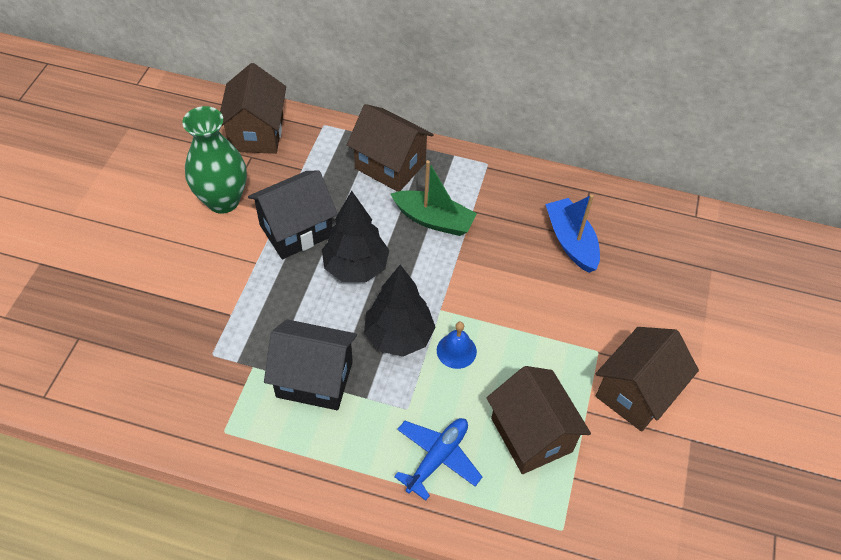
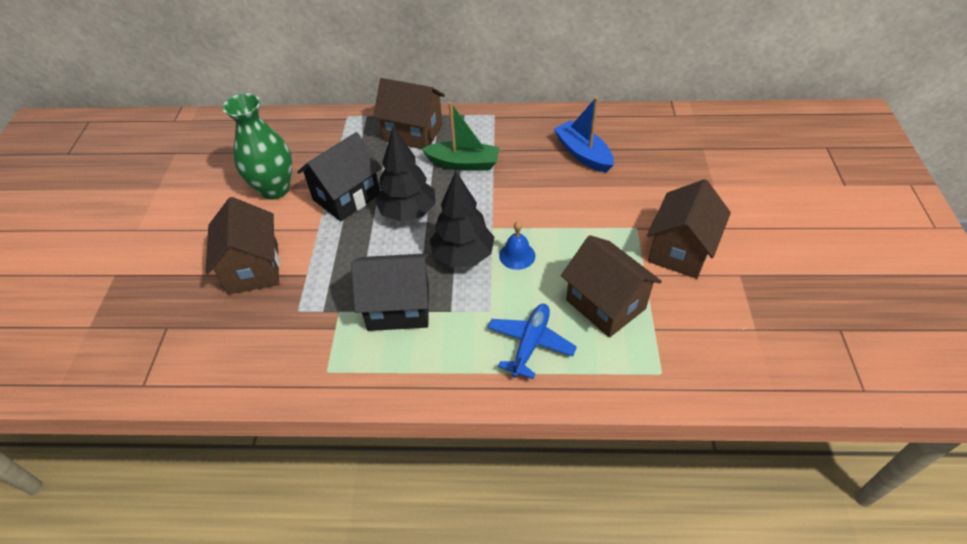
camera: 10 degrees left, 5 degrees down
brown house [220,63,286,154] -> brown house moved to [205,197,280,295]

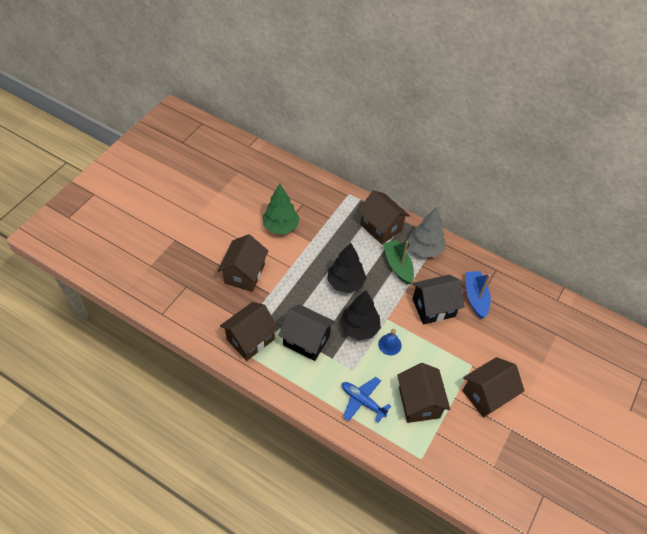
camera: 25 degrees right, 5 degrees up
green vase [223,93,292,200] -> green tree [262,184,300,234]
black house [297,132,382,221] -> black house moved to [412,275,464,325]
green boat [422,102,500,171] -> green boat turned 150 degrees counterclockwise [383,240,414,284]
blue plane [487,304,577,379] -> blue plane turned 105 degrees counterclockwise [342,377,391,423]
none -> brown house [220,302,279,361]
none -> grey tree [408,207,445,257]

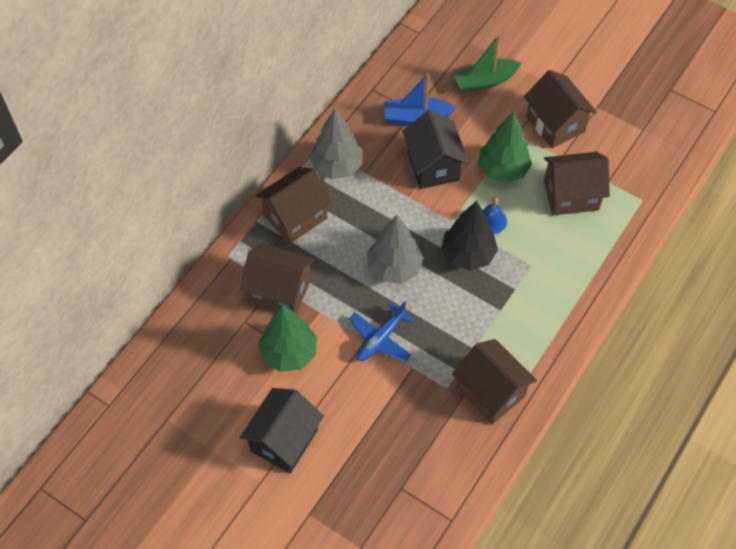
camera: 85 degrees left, 5 degrees up
brown house [218,234,268,292] -> brown house moved to [240,243,315,314]
black house [278,304,335,361] -> black house moved to [239,388,324,473]
black tree [327,242,366,293] -> grey tree [367,215,423,284]
blue plane [342,377,391,423] -> blue plane moved to [349,301,415,362]
green boat [383,240,414,284] -> green boat moved to [452,35,521,93]
none -> green tree [478,111,532,183]

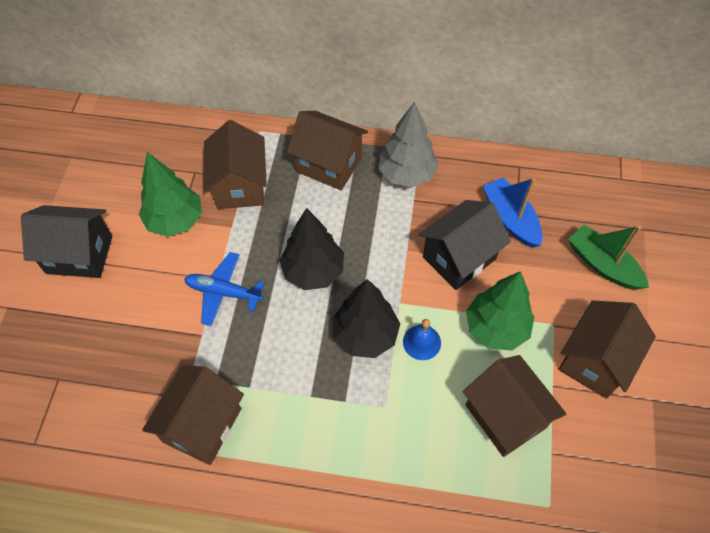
camera: 65 degrees right, 0 degrees up
grey tree [367,215,423,284] -> black tree [279,208,344,290]

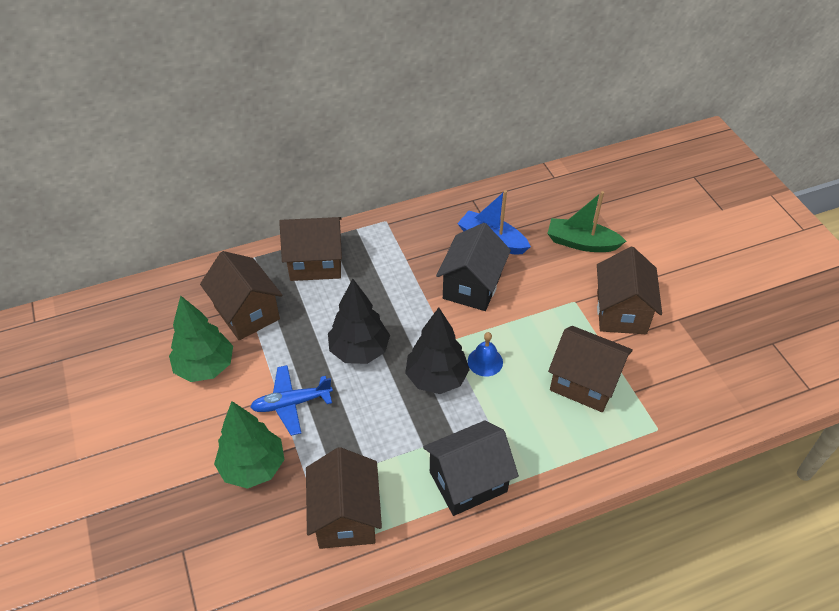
camera: 30 degrees left, 10 degrees down
black house [21,205,112,278] -> black house moved to [423,421,519,516]
grey tree [379,101,439,188] -> none
green tree [466,271,534,351] -> green tree moved to [214,401,284,489]

